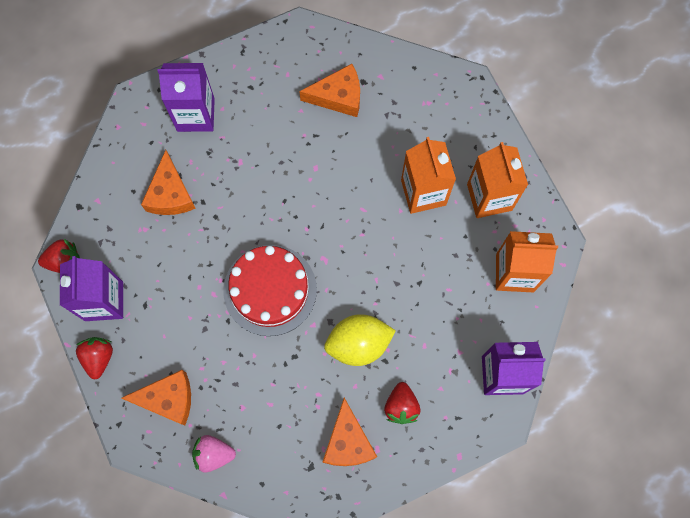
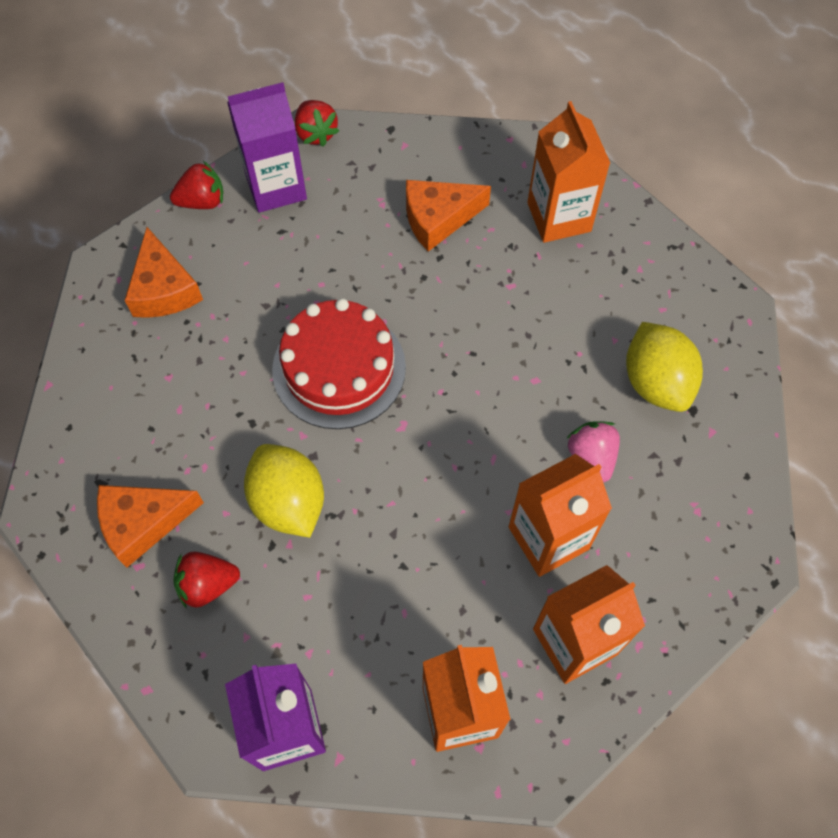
camera: 75 degrees right, 10 degrees down
purple carton [158,63,215,132] -> orange carton [527,101,610,243]
pink strawberry [192,435,236,472] -> pink strawberry moved to [566,421,620,482]
orange cheese [299,64,360,117] -> yellow lemon [626,322,703,412]

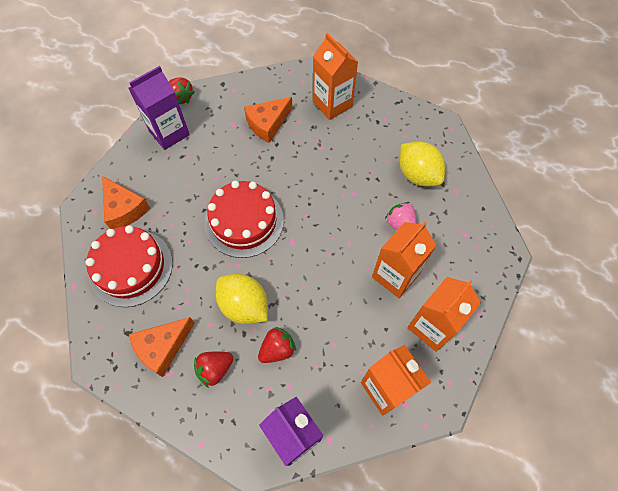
camera: 20 degrees left, 0 degrees up
red strawberry [170,161,223,209] -> red strawberry moved to [258,327,296,363]
none -> red cake [86,225,173,307]

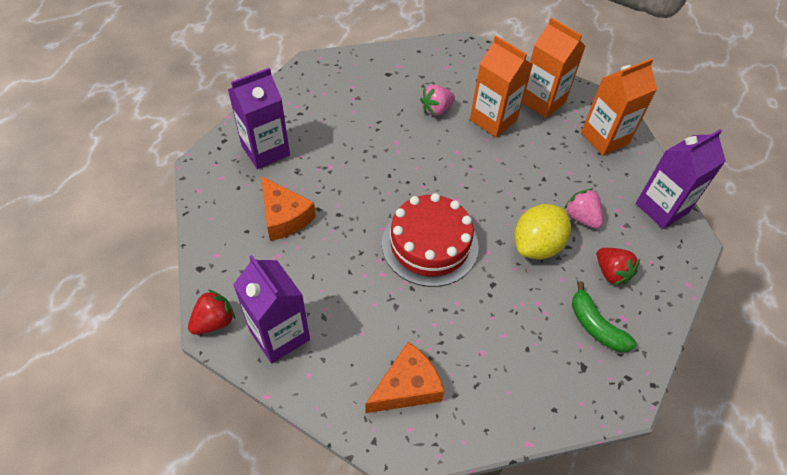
camera: 90 degrees left, 10 degrees down
red cake [86,225,173,307] -> none
orange cheese [129,317,195,377] -> green banana [572,282,637,352]
red strawberry [258,327,296,363] -> pink strawberry [564,189,603,229]
orange carton [313,33,358,120] -> purple carton [228,68,290,169]
yellow lemon [400,142,445,186] -> none

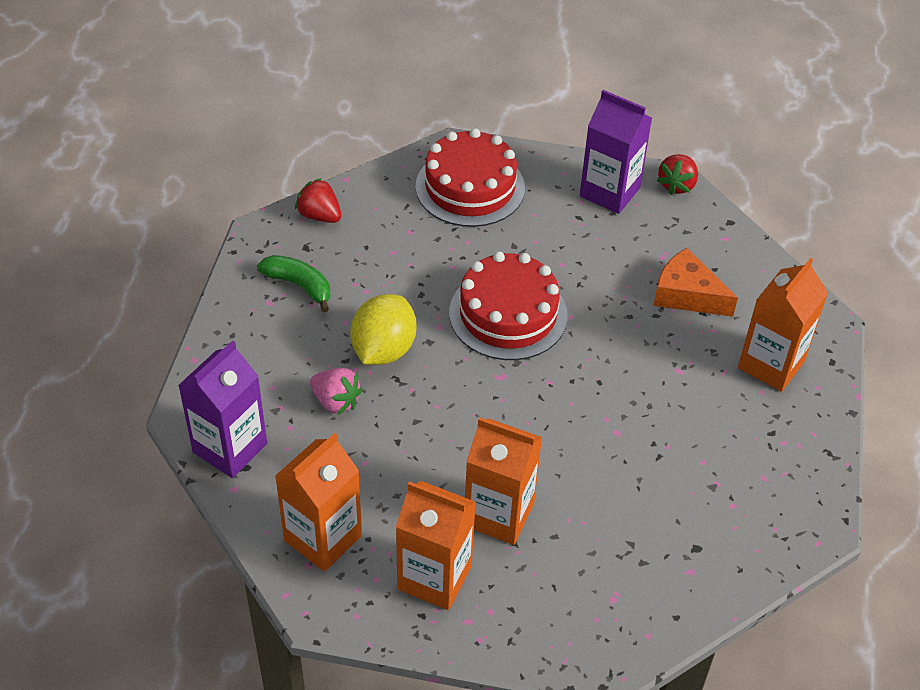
camera: 160 degrees right, 5 degrees down
purple carton [228,68,290,169] -> orange carton [738,258,828,392]
orange cheese [365,342,444,413] -> red cake [415,129,525,227]
pink strawberry [420,85,455,116] -> none
red strawberry [597,248,640,285] -> red strawberry moved to [295,178,342,223]

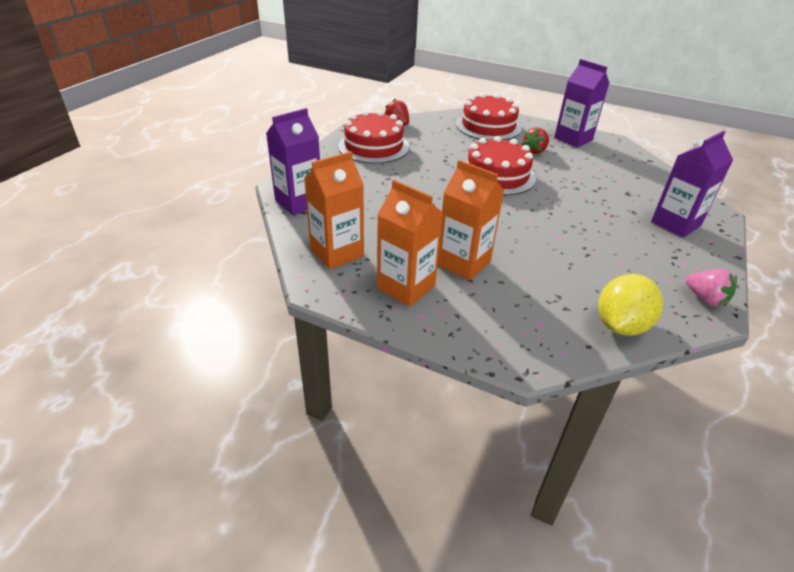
camera: 15 degrees right, 10 degrees down
green banana [257,255,331,312] -> red cake [338,110,409,164]
pink strawberry [310,368,363,415] -> pink strawberry moved to [686,269,737,306]
yellow lemon [350,294,416,365] -> yellow lemon moved to [598,274,663,336]
orange cheese [653,248,738,317] -> none
red strawberry [657,154,698,195] -> red strawberry moved to [521,127,549,154]
orange carton [738,258,828,392] -> purple carton [651,130,733,238]

